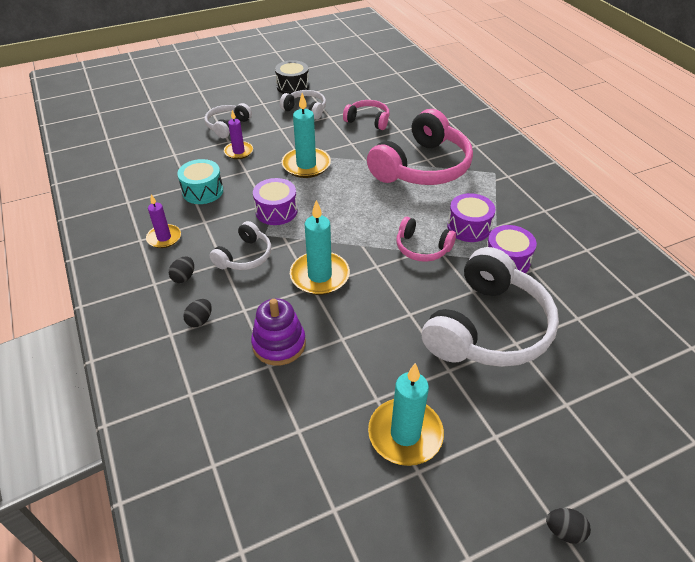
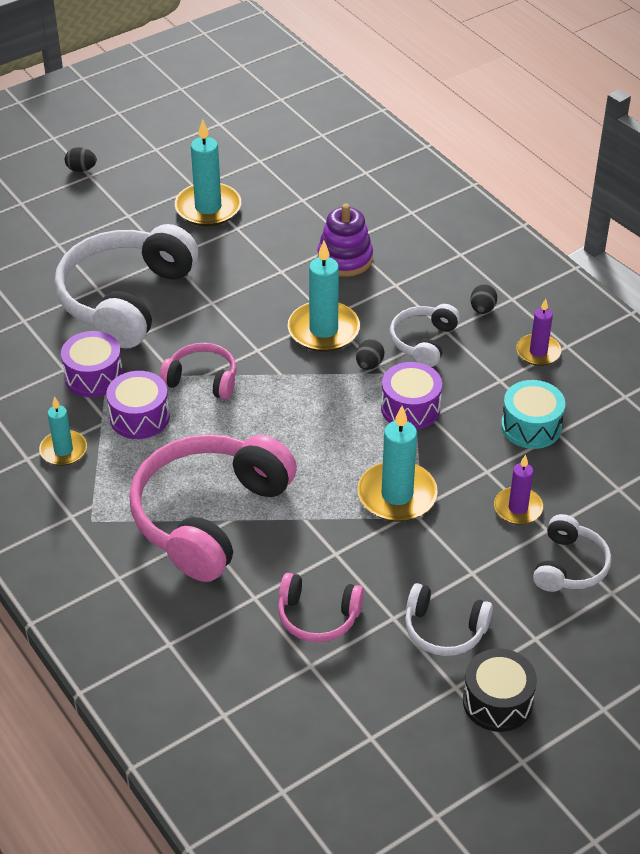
camera: 170 degrees right, 0 degrees up
black egg [183,299,212,327] -> black egg moved to [356,339,385,370]
none -> turquoise candle [39,396,87,466]

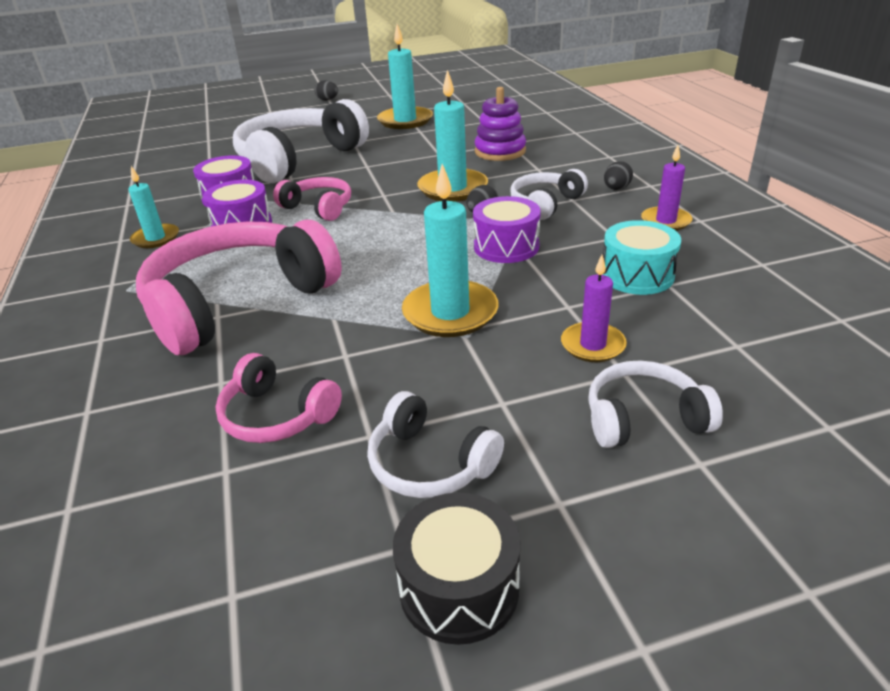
camera: 20 degrees right, 10 degrees down
white headphones [533,514,611,592] -> white headphones turned 135 degrees counterclockwise [588,360,723,448]

